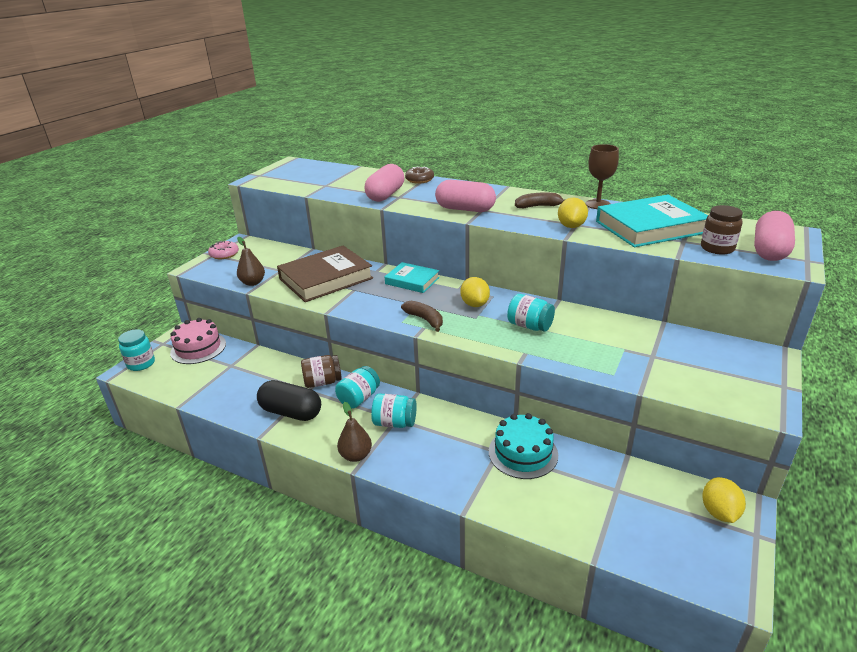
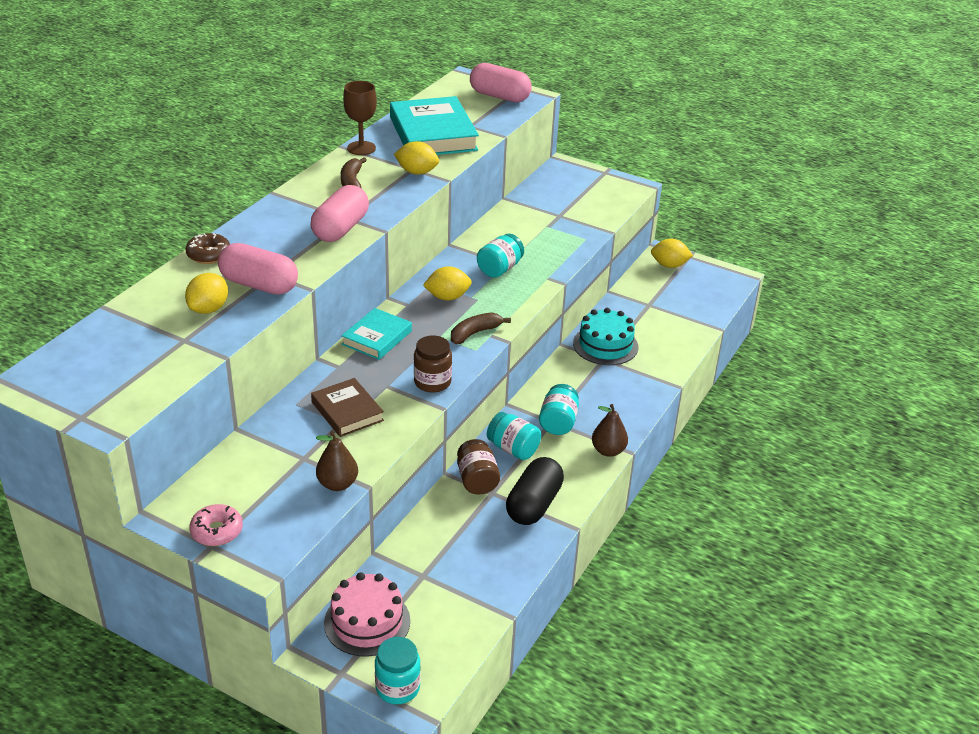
camera: 90 degrees left, 5 degrees up
brown book [277,245,373,302] -> brown book [311,378,384,437], size x0.57
brown jar [701,205,743,254] -> brown jar moved to [414,335,452,393]
none -> yellow lemon [185,273,228,314]

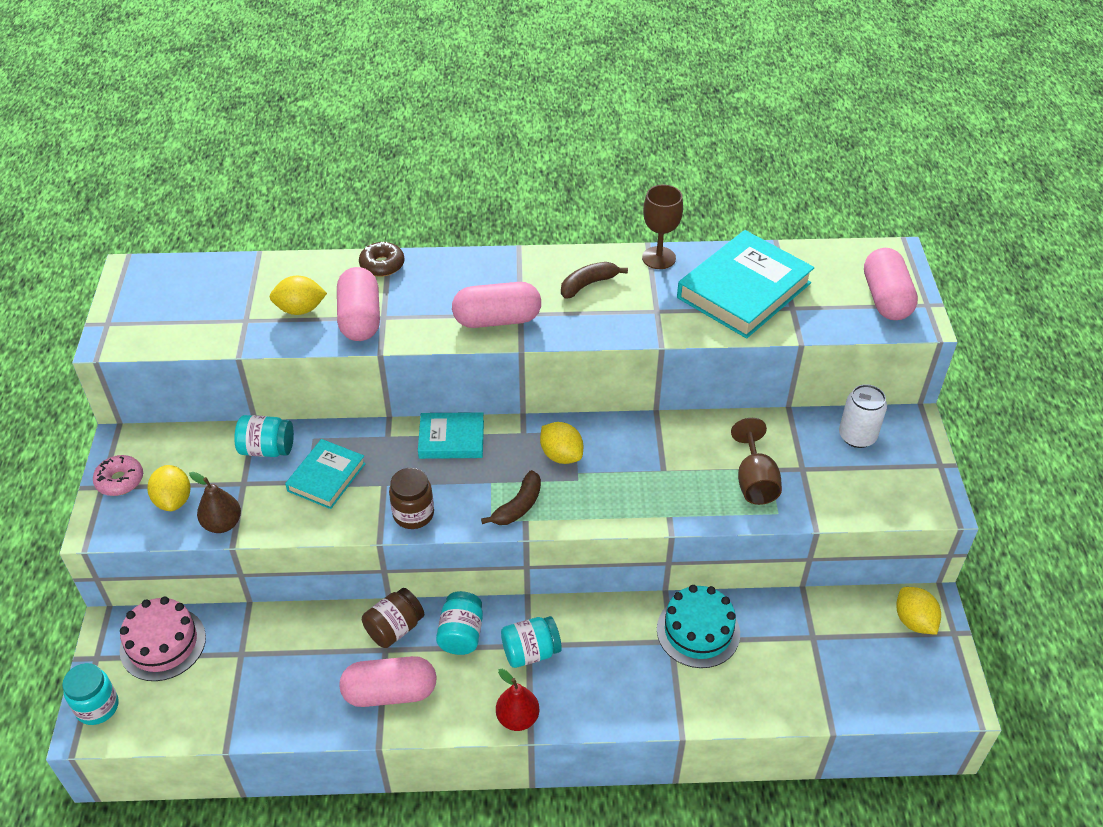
camera: 60 degrees right, 10 degrees up
brown book [311,378,384,437] -> turquoise book [285,439,366,509]
yellow lemon [394,141,439,175] -> yellow lemon moved to [147,465,191,511]
brown banana [451,312,511,344] -> brown banana turned 105 degrees clockwise [481,470,541,525]
turquoise jar [477,234,524,278] -> turquoise jar moved to [234,415,294,457]
black capsule [506,457,564,525] -> pink capsule [339,656,437,707]
brown pear [592,404,628,457] -> red pear [496,669,540,731]
none -> brown goblet [731,418,782,505]
none -> white can [839,384,887,448]

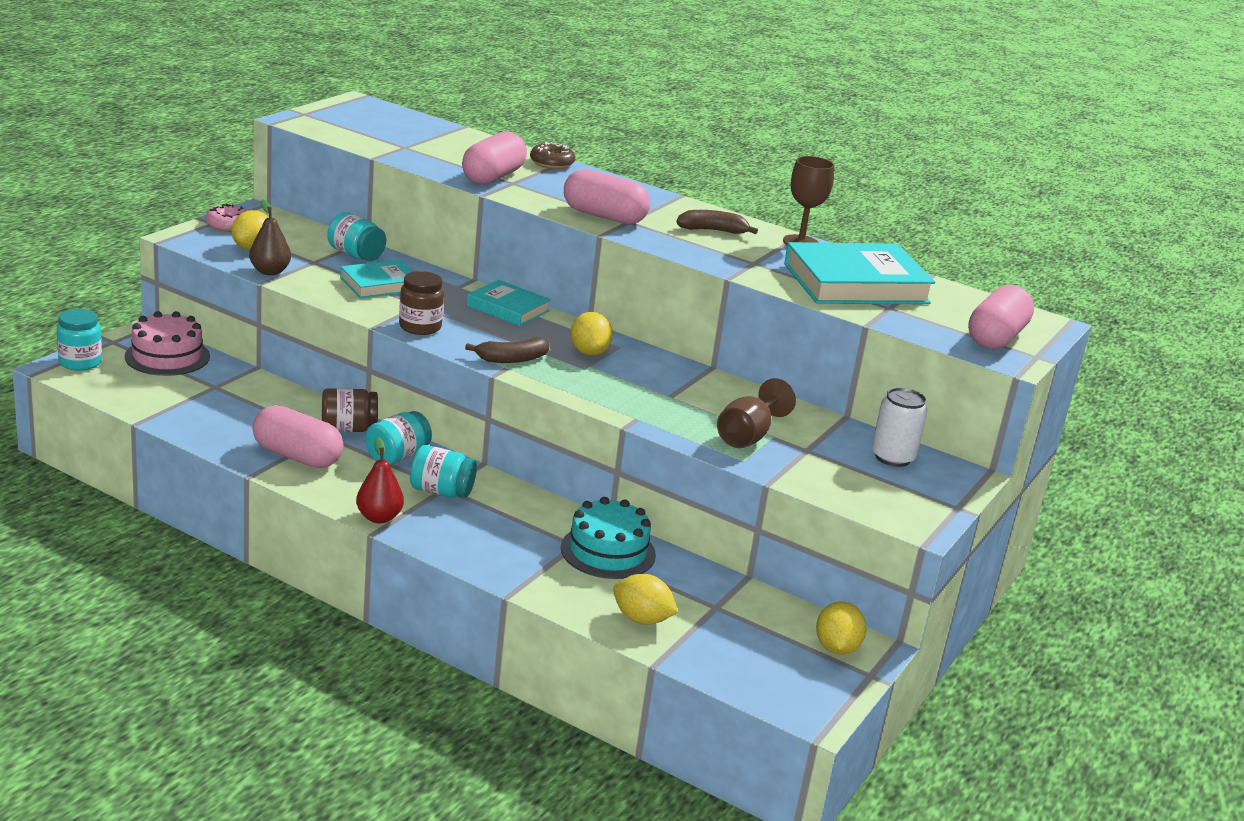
camera: 30 degrees right, 20 degrees down
yellow lemon [270,276,327,315] -> yellow lemon moved to [613,574,678,625]

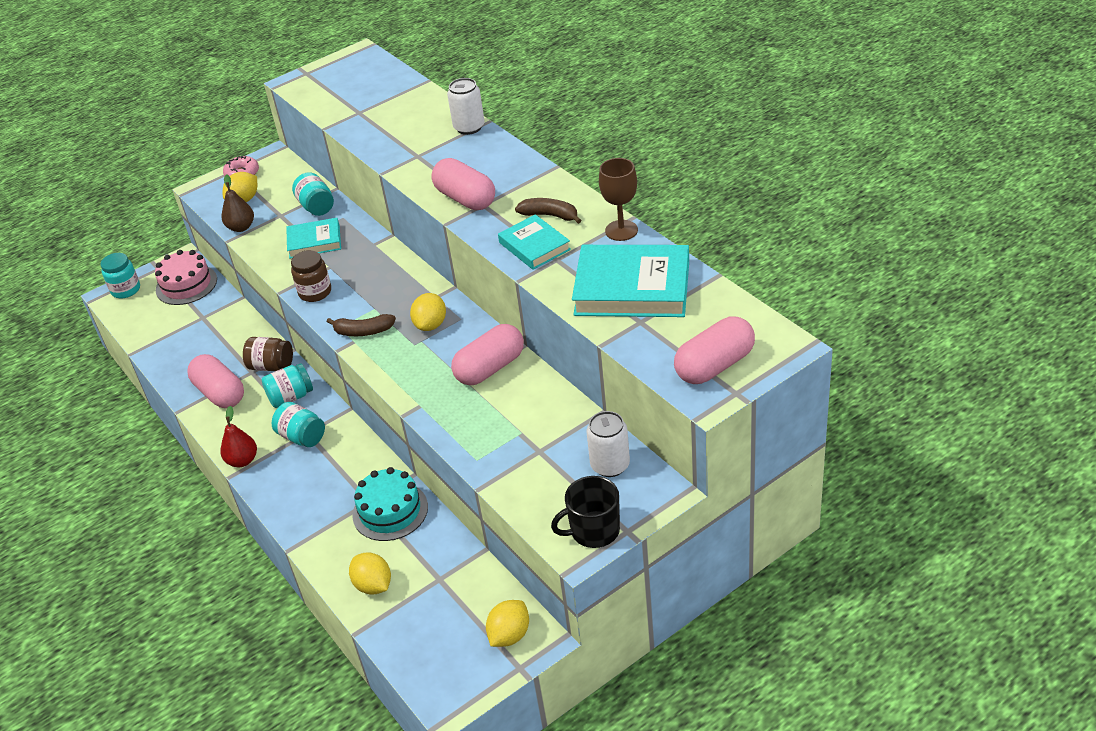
camera: 30 degrees right, 15 degrees up
pink capsule [462,131,527,185] -> pink capsule moved to [451,324,524,385]
turquoise book [467,280,551,326] -> turquoise book moved to [498,214,571,270]
brown donut [530,142,575,169] -> white can [447,78,484,135]
brown goblet [717,378,796,448] -> none
none -> black mug [551,476,620,548]

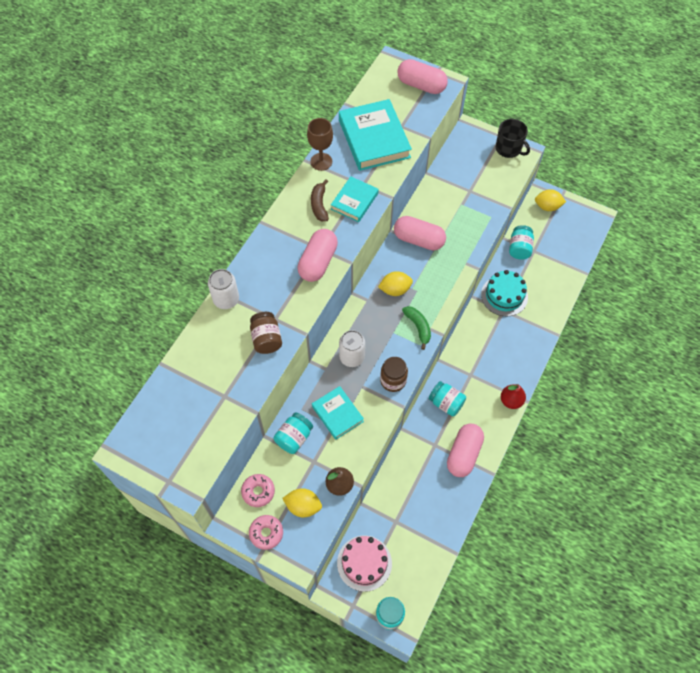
camera: 120 degrees left, 20 degrees up
brown jar [243,337,293,371] -> brown jar moved to [250,312,282,354]
turquoise jar [272,402,325,447] -> turquoise jar moved to [509,225,534,260]
brown banana [327,314,396,336] -> green banana [402,306,431,350]
yellow lemon [349,552,391,595] -> none
white can [586,411,630,477] -> white can moved to [339,330,365,367]
none -> pink donut [241,474,275,507]

